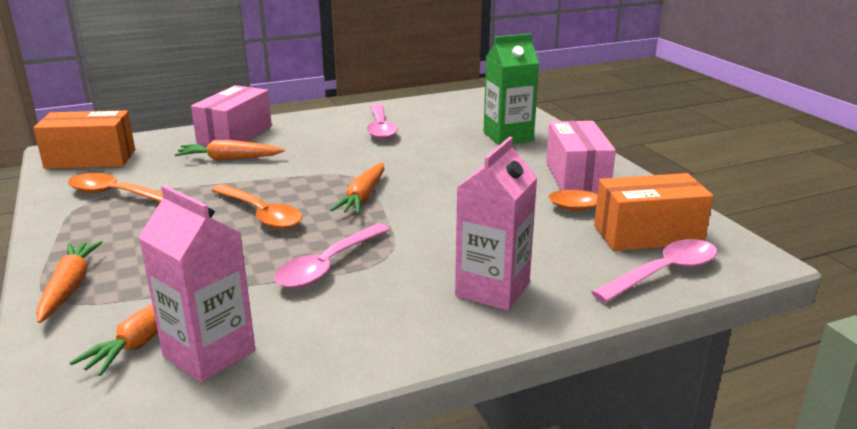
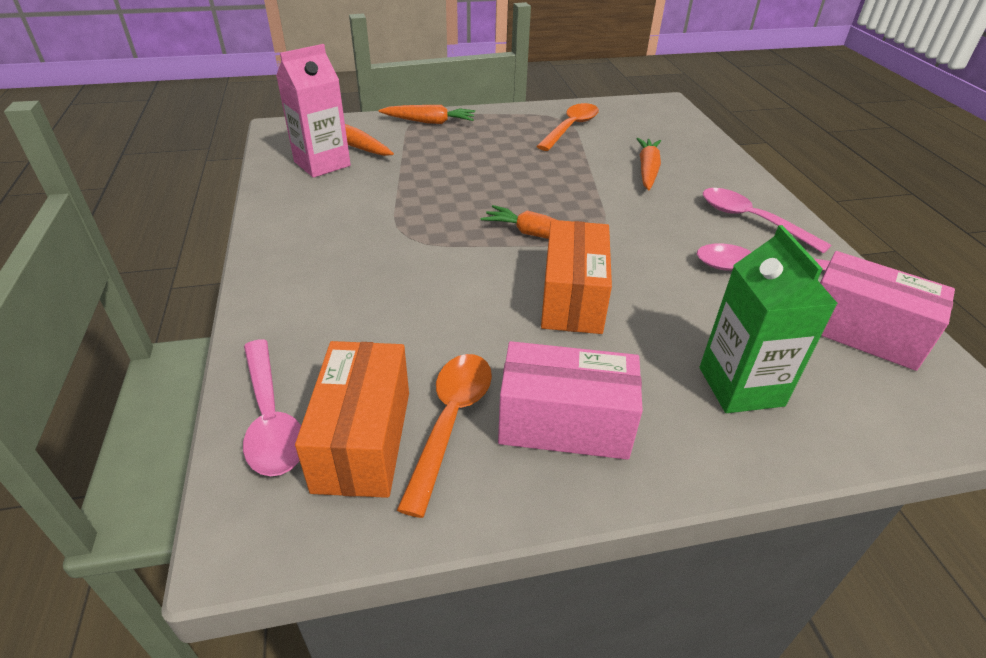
camera: 100 degrees right, 15 degrees up
orange box [33,110,135,169] -> orange box moved to [541,220,612,334]
pink box [191,85,272,146] -> pink box moved to [820,251,955,371]
orange spoon [212,184,302,229] -> none
pink spoon [274,224,390,288] -> pink spoon moved to [703,188,831,254]
pink carton [455,137,537,311] -> none

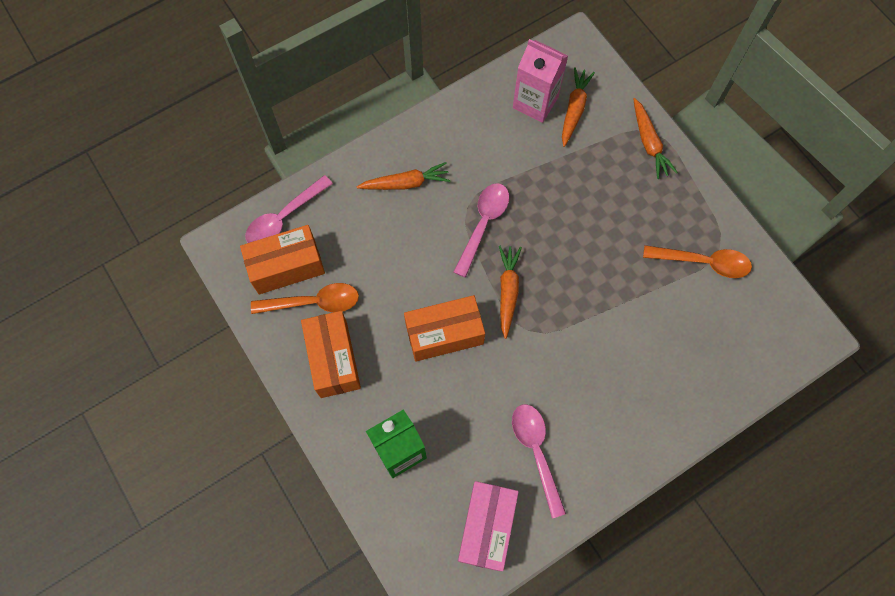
camera: 70 degrees right, 30 degrees up
pink box [498,341,643,460] -> orange box [301,311,361,398]
orange carrot [636,138,661,190] -> orange carrot moved to [357,162,450,190]
pink spoon [703,188,831,254] -> pink spoon moved to [454,183,509,277]

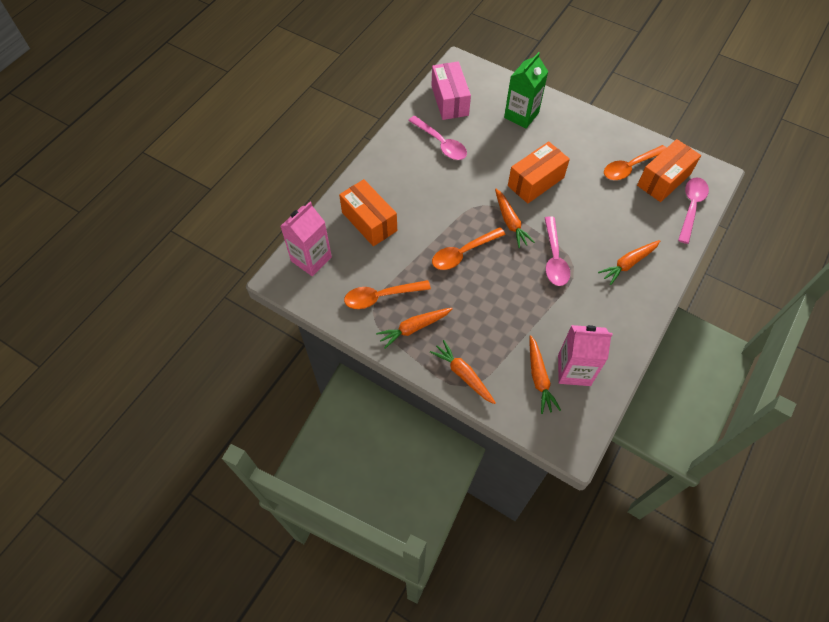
camera: 155 degrees right, 10 degrees down
orange box [301,311,361,398] -> orange box moved to [339,179,397,246]
none -> pink carton [280,202,332,276]
none -> orange carrot [376,308,453,349]
none -> orange spoon [432,227,506,270]

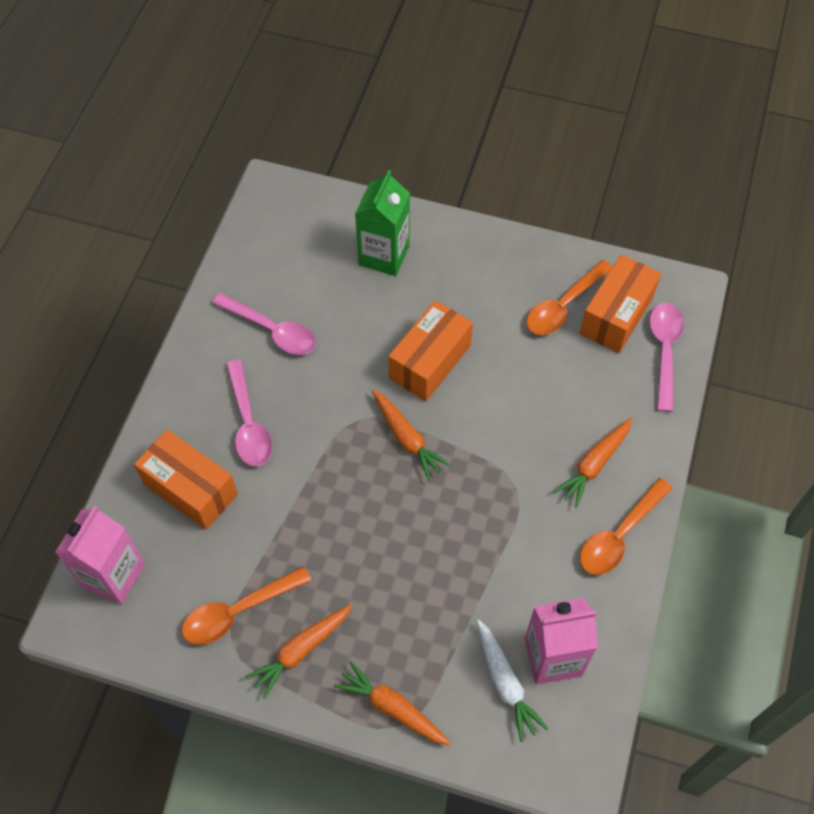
camera: 15 degrees left, 0 degrees up
pink box [432,61,471,120] -> none
orange spoon [432,227,506,270] -> orange spoon moved to [580,478,672,575]
orange carrot [530,335,561,414] -> white carrot [477,619,549,742]
pink spoon [545,216,570,286] -> pink spoon moved to [226,359,272,466]

